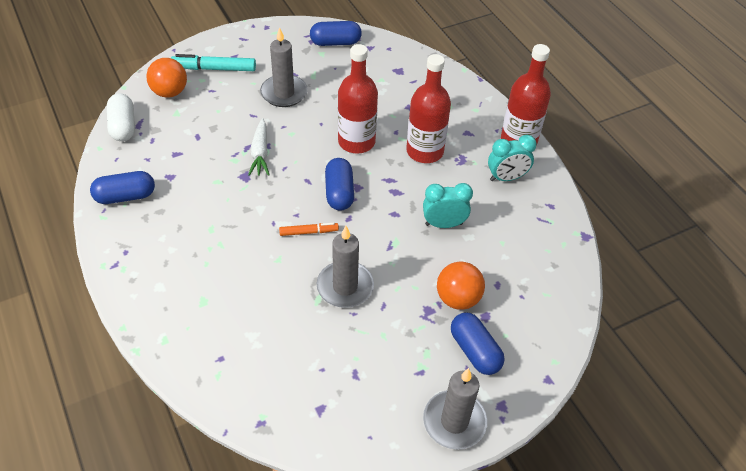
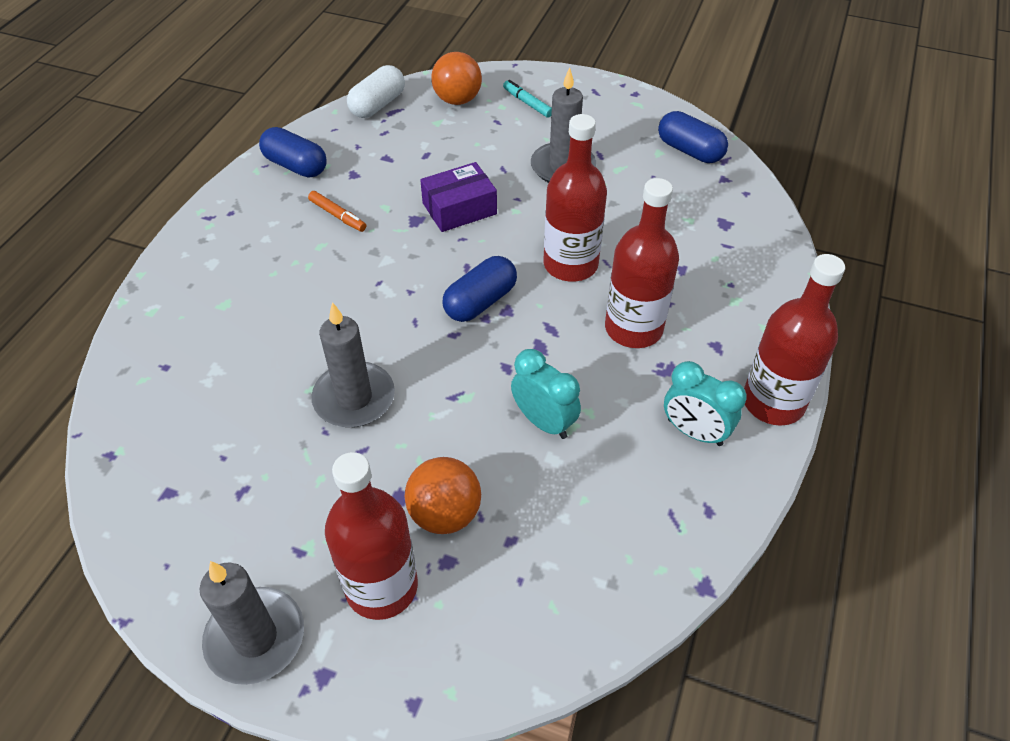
camera: 50 degrees right, 0 degrees up
turquoise marker [171,54,256,71] -> turquoise marker [503,80,552,118], size x0.60
white carrot [248,118,270,176] -> purple box [420,162,497,232]
orange marker [279,223,339,236] -> orange marker moved to [308,191,366,232]
blue capsule [451,312,504,375] -> red bottle [325,452,418,620]

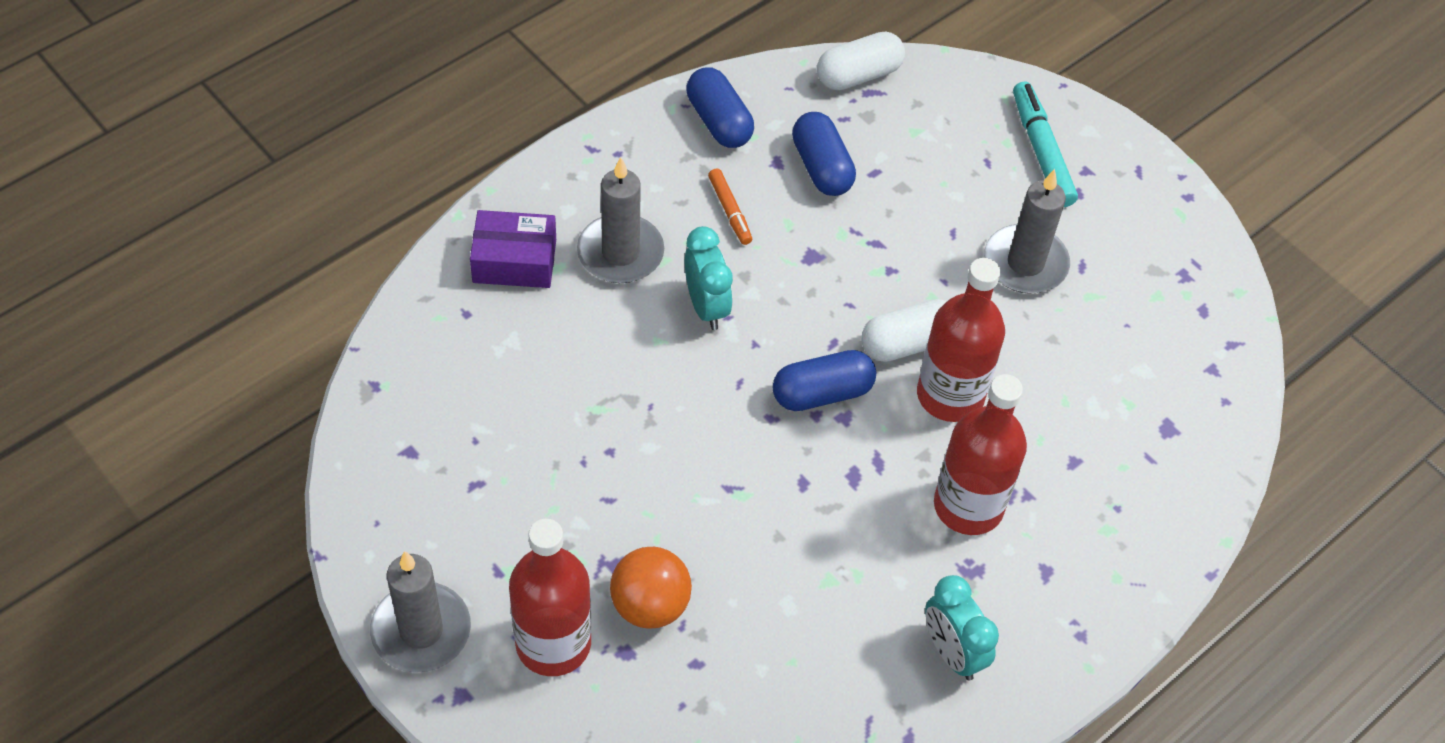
camera: 25 degrees right, 5 degrees up
grey candle [311,302,395,427] -> grey candle moved to [577,157,664,283]
purple box [420,162,497,232] -> purple box moved to [470,210,556,288]
orange ball [431,52,482,105] -> none
turquoise marker [503,80,552,118] -> turquoise marker [1013,82,1078,207], size x1.68
turquoise clock [511,349,581,439] -> turquoise clock moved to [685,226,733,330]
blue capsule [658,111,728,163] -> blue capsule moved to [792,112,856,196]
red bottle [744,254,845,426] -> none
none -> white capsule [862,299,947,362]

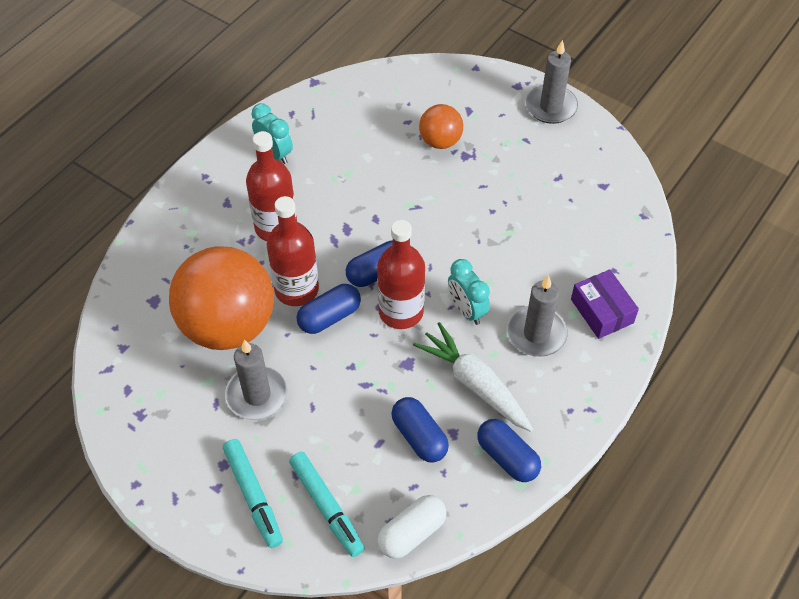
camera: 170 degrees right, 0 degrees up
purple box [470,210,556,288] -> purple box turned 75 degrees clockwise [571,270,639,339]
red bottle [509,519,591,676] -> red bottle moved to [377,220,425,329]
orange marker [708,169,752,245] -> white carrot [413,322,533,432]
white capsule [862,299,947,362] -> blue capsule [297,284,361,334]
none -> orange ball [169,246,274,350]
none -> turquoise marker [289,452,364,557]

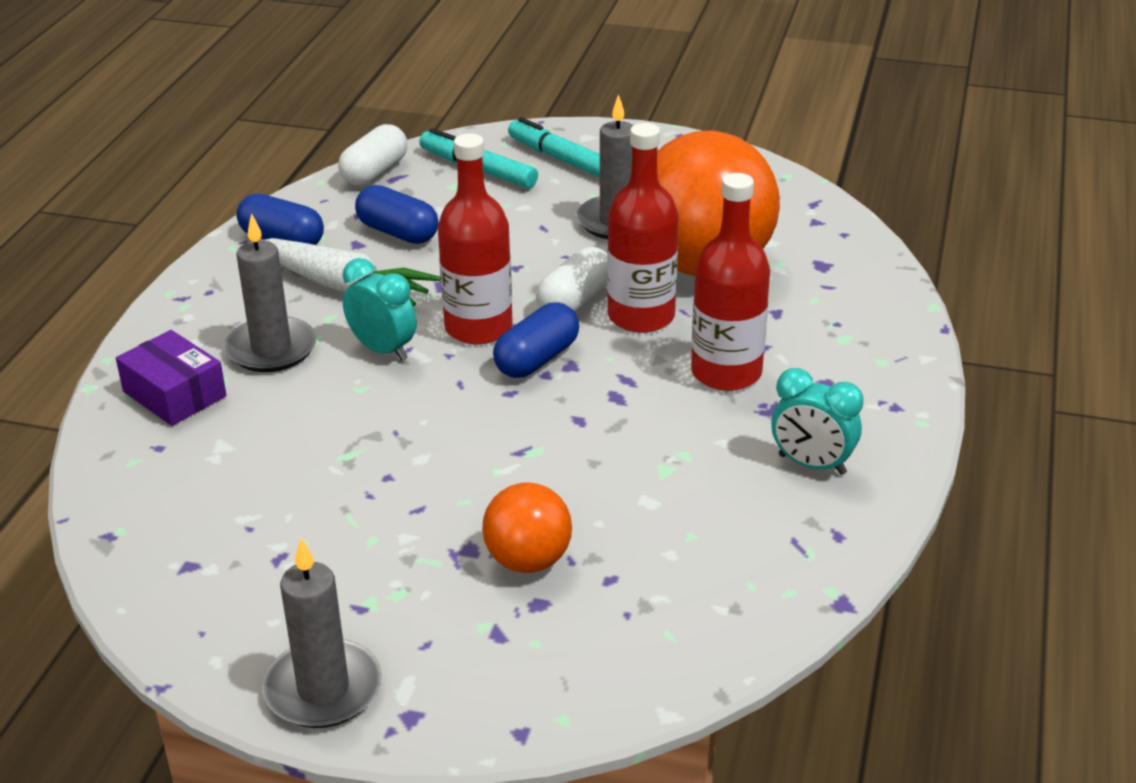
camera: 160 degrees right, 20 degrees down
blue capsule [297,284,361,334] -> white capsule [536,247,607,312]

